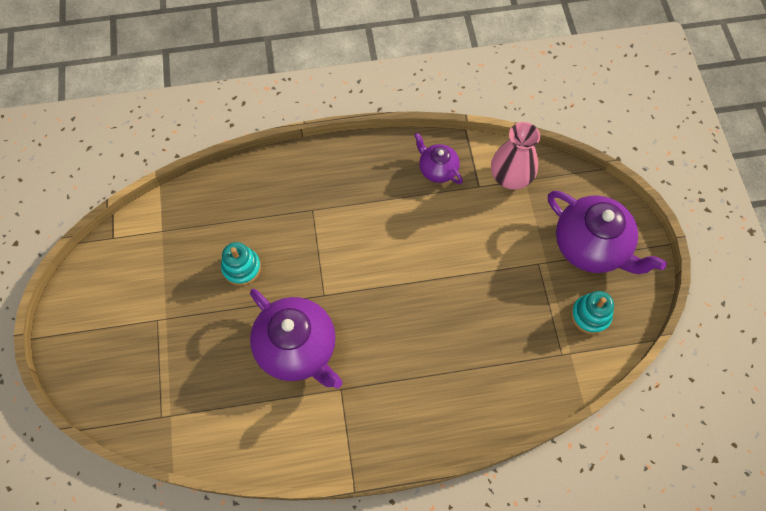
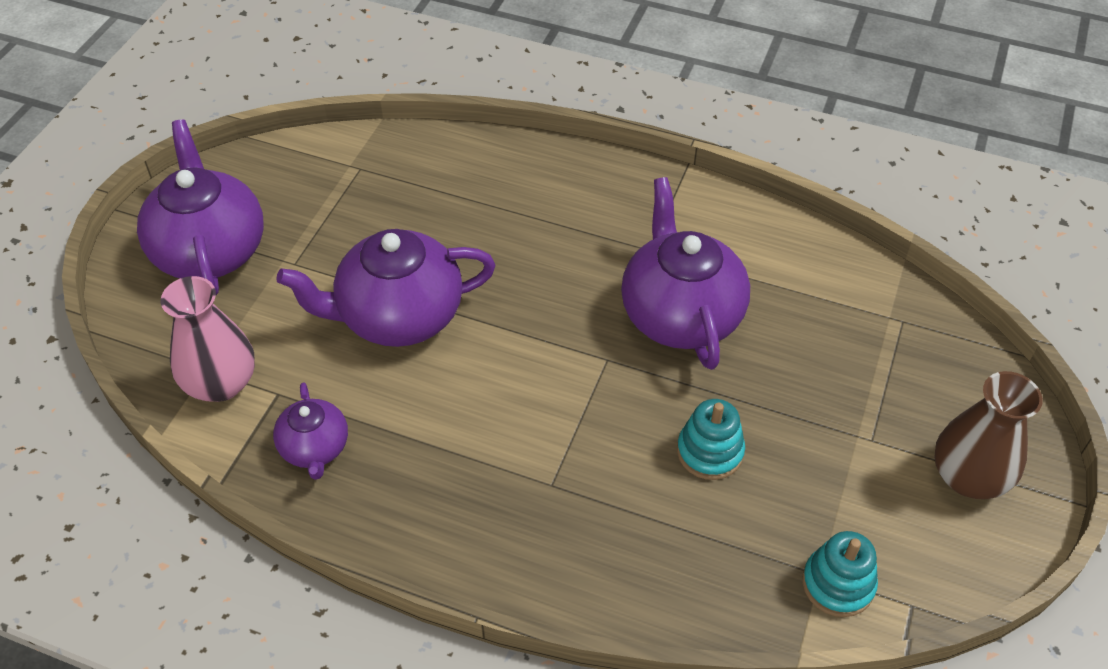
camera: 150 degrees left, 15 degrees down
turquoise stacking toy [571,291,614,334] -> turquoise stacking toy moved to [802,531,878,617]
none -> purple teapot [276,229,496,347]
none -> brown vase [934,371,1043,499]

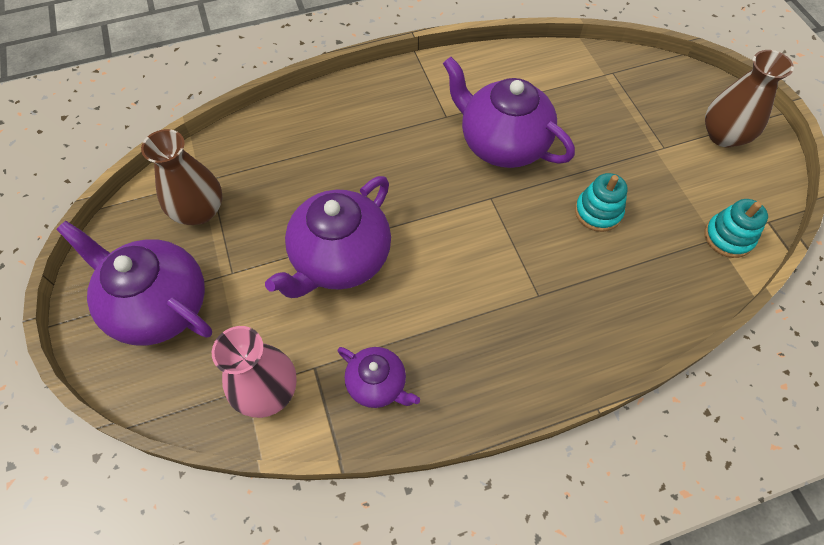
camera: 40 degrees left, 10 degrees up
none -> brown vase [141,129,222,225]

